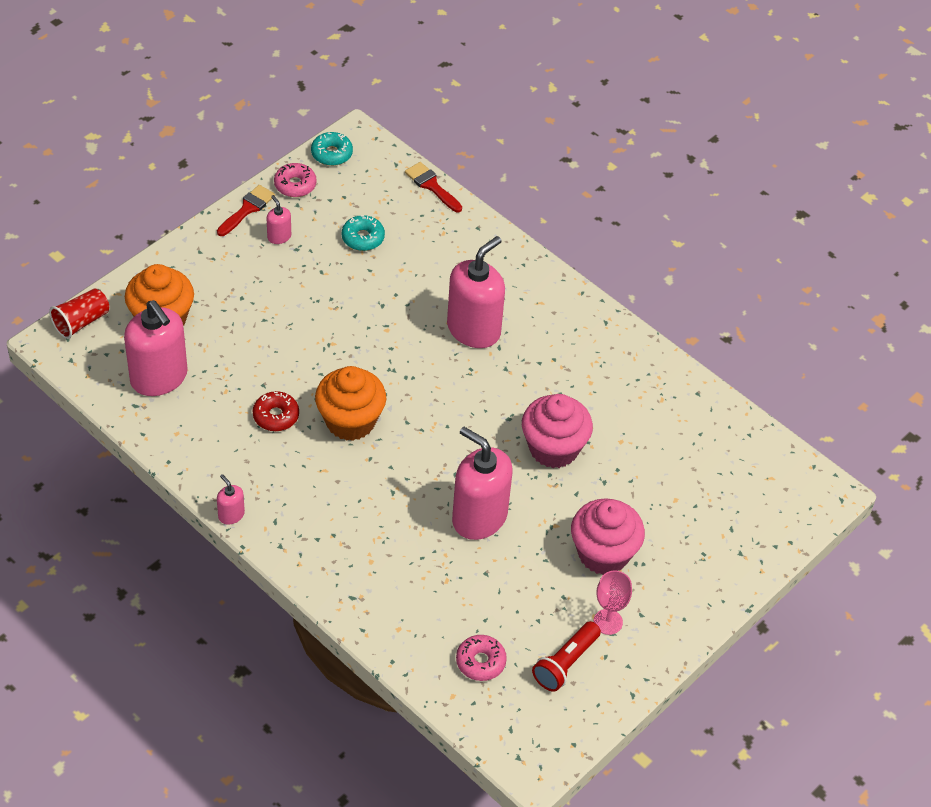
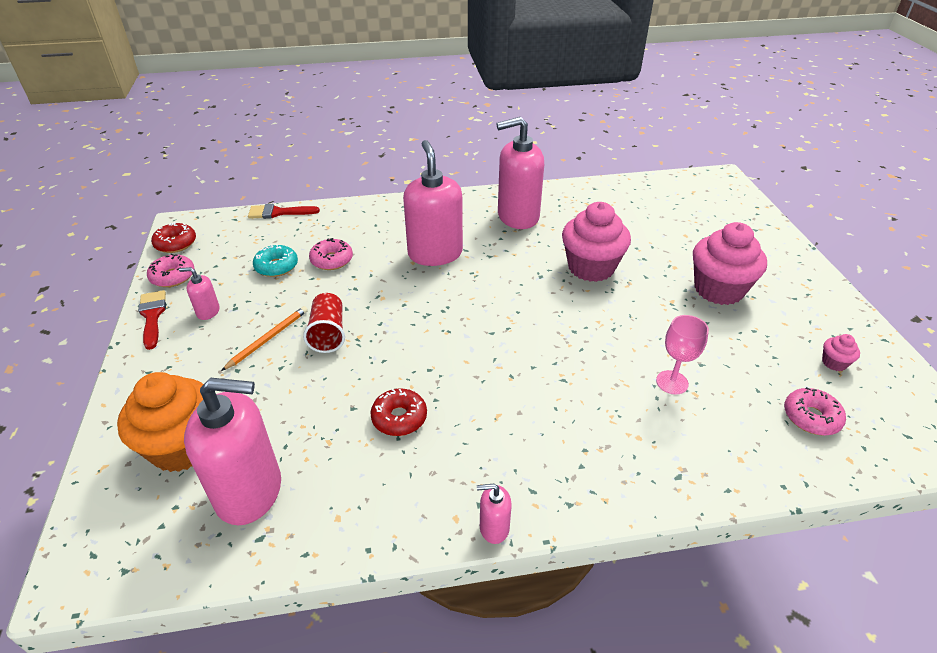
camera: 50 degrees left, 10 degrees down
red cup [49,288,109,339] -> red cup moved to [303,293,345,353]
turquoise donut [311,132,353,166] -> red donut [151,222,196,253]
orange cupcake [315,366,386,441] -> none
pink soap dispenser [452,427,513,540] -> pink soap dispenser moved to [496,117,544,229]
red flashlight [532,621,601,692] -> pink cupcake [822,334,860,371]
pink goblet [594,571,632,635] -> pink goblet moved to [656,315,709,394]
none -> orange pencil [221,306,308,371]
none -> pink donut [309,238,353,270]

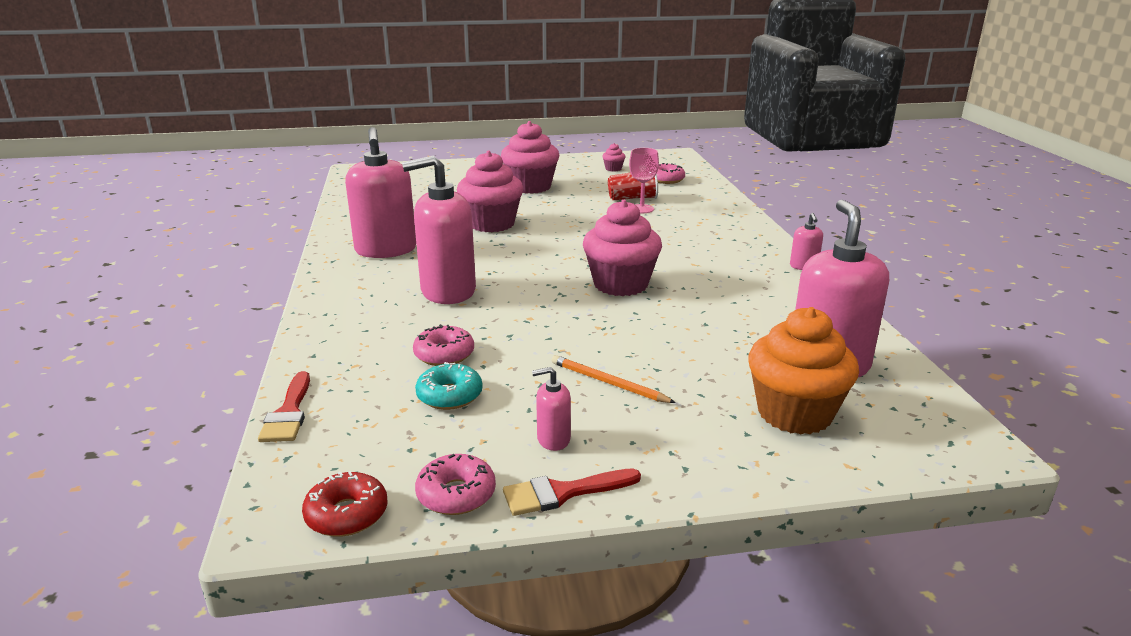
camera: 90 degrees left, 15 degrees down
pink soap dispenser [179,267,220,320] -> pink soap dispenser turned 75 degrees clockwise [532,367,571,451]
red cup [303,293,345,353] -> red cup moved to [608,173,658,200]
red donut [370,389,427,436] -> none
none -> pink cupcake [583,200,662,296]

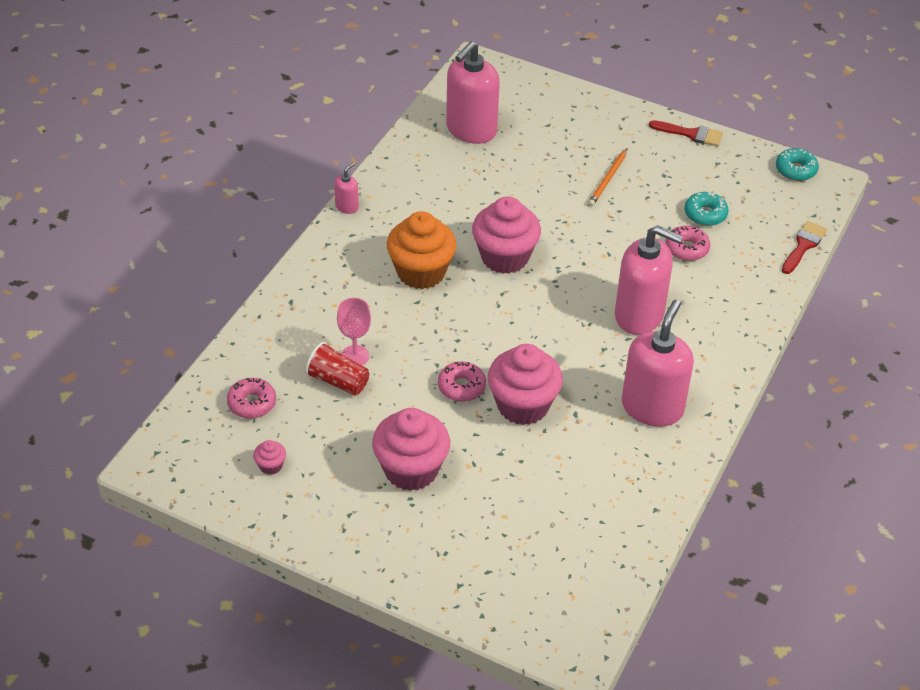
camera: 145 degrees left, 20 degrees up
red donut [302,471,388,537] -> turquoise donut [776,148,819,181]
pink donut [415,454,496,515] -> pink donut moved to [438,362,486,402]
pink soap dispenser [532,367,571,451] -> none
orange pencil [552,355,676,403] -> orange pencil turned 45 degrees clockwise [588,148,628,206]
orange cupcake [748,307,859,435] -> orange cupcake moved to [387,211,456,289]

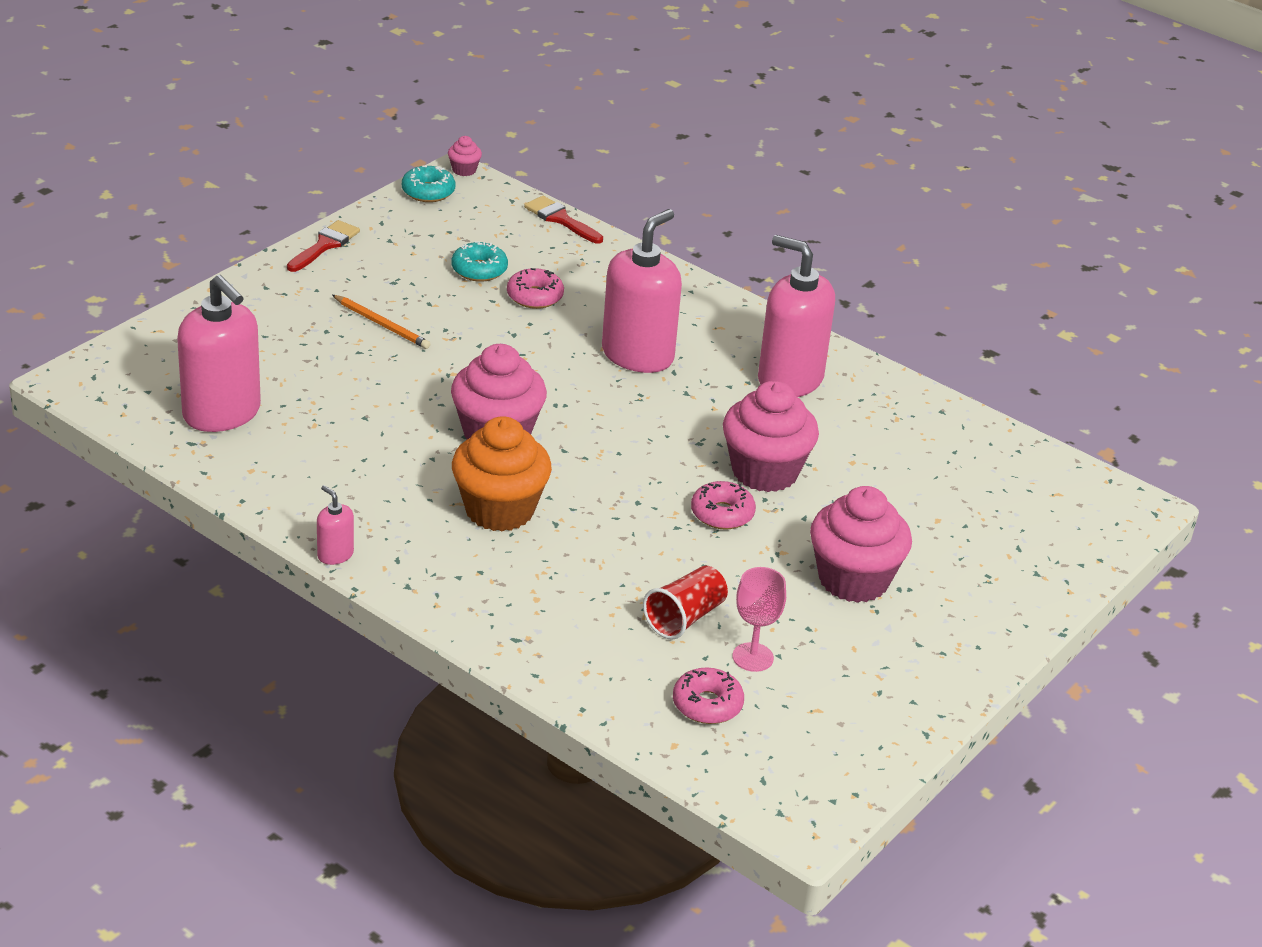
camera: 80 degrees left, 10 degrees down
pink cupcake [253,440,286,475] -> pink cupcake moved to [448,136,482,176]
pink goblet [337,298,371,365] -> pink goblet moved to [733,567,786,672]

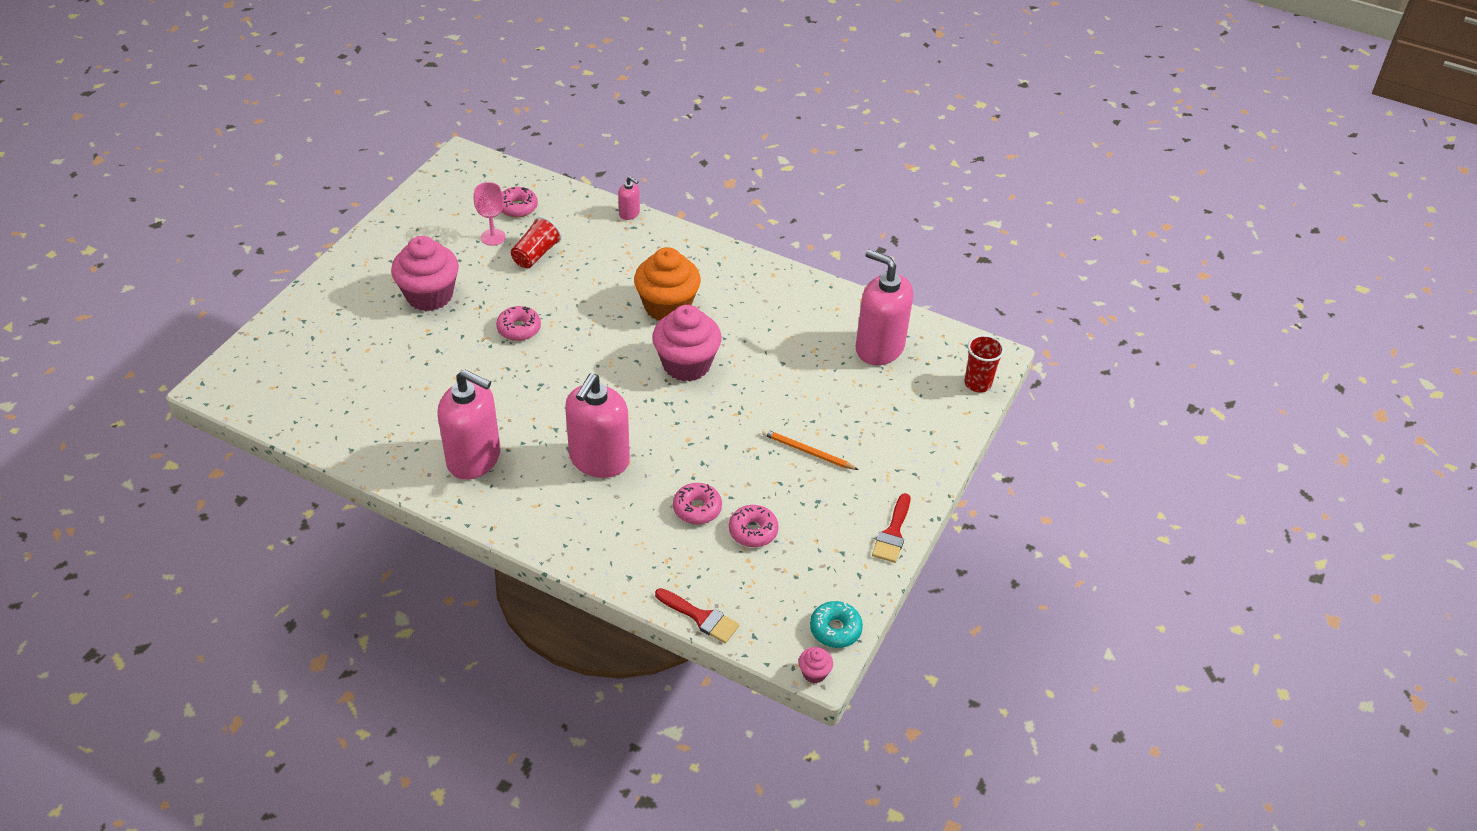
camera: 170 degrees right, 10 degrees up
pink soap dispenser [317,485,354,565] -> pink soap dispenser moved to [618,176,640,220]
turquoise donut [452,241,508,282] -> pink donut [729,505,779,547]
pink cupcake [723,381,819,492] -> none
none -> red cup [964,335,1005,392]

